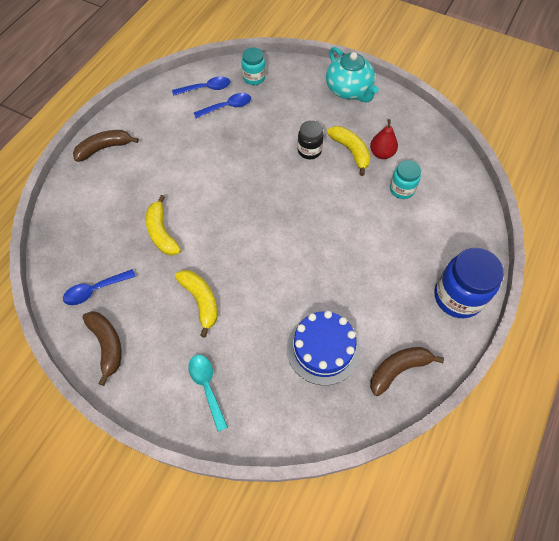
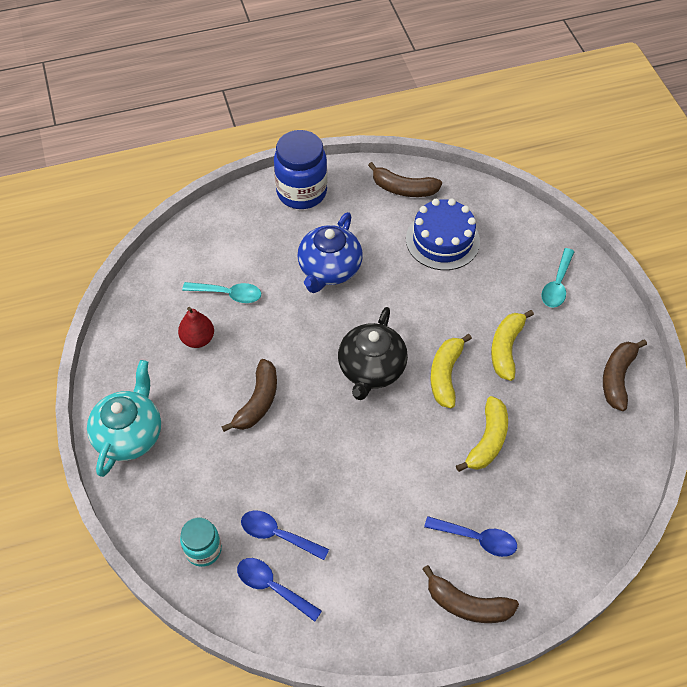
camera: 135 degrees left, 5 degrees down
blue spoon [63,269,136,305] -> blue spoon moved to [424,516,517,557]
black jar [297,121,324,159] -> brown banana [221,359,277,432]
yellow banana [327,126,371,176] -> yellow banana moved to [430,334,472,408]
turquoise jar [390,160,421,199] -> turquoise spoon [182,282,261,303]
none -> blue teapot [297,212,363,293]
none -> black teapot [338,307,408,400]

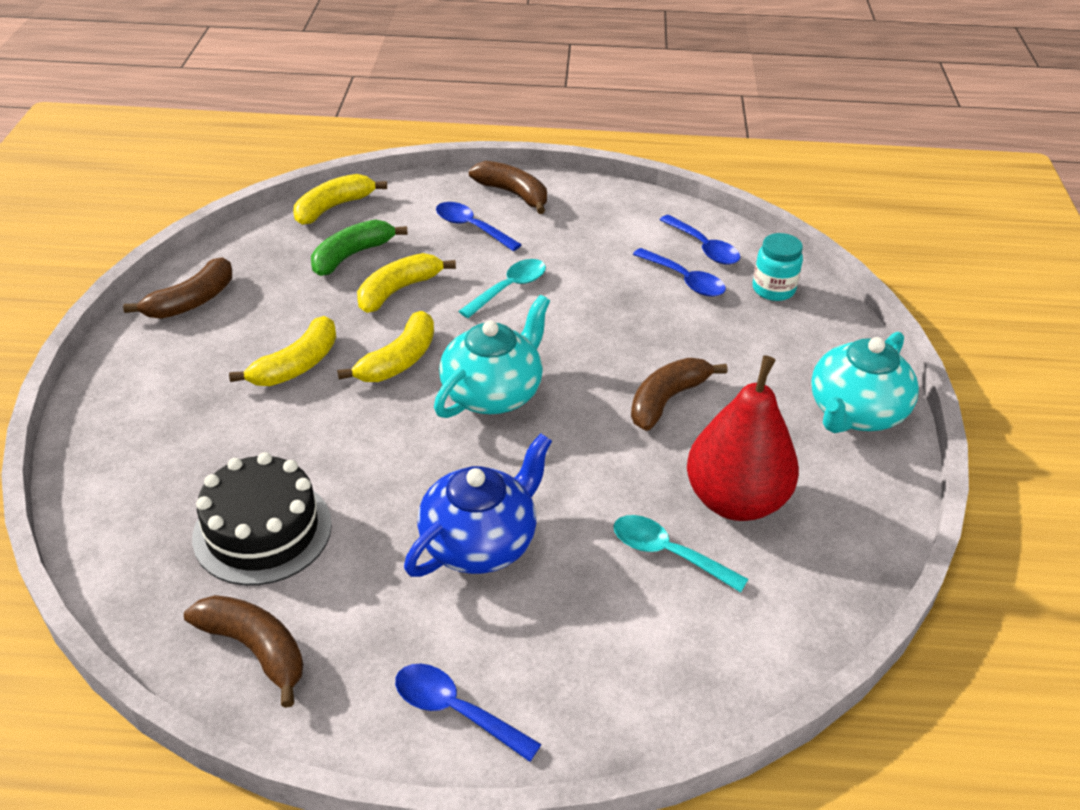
camera: 160 degrees left, 15 degrees down
red pear [178,307,214,348] -> red pear [687,355,799,521], size x1.84
blue jar [274,130,327,209] -> blue spoon [395,664,542,762]
black teapot [338,307,408,400] -> turquoise teapot [434,295,550,418]
blue cake [406,198,480,270] -> black cake [192,452,332,585]
turquoise spoon [541,248,575,308] -> turquoise spoon moved to [459,259,546,318]
none -> yellow banana [294,174,387,225]
none -> green banana [311,219,407,276]

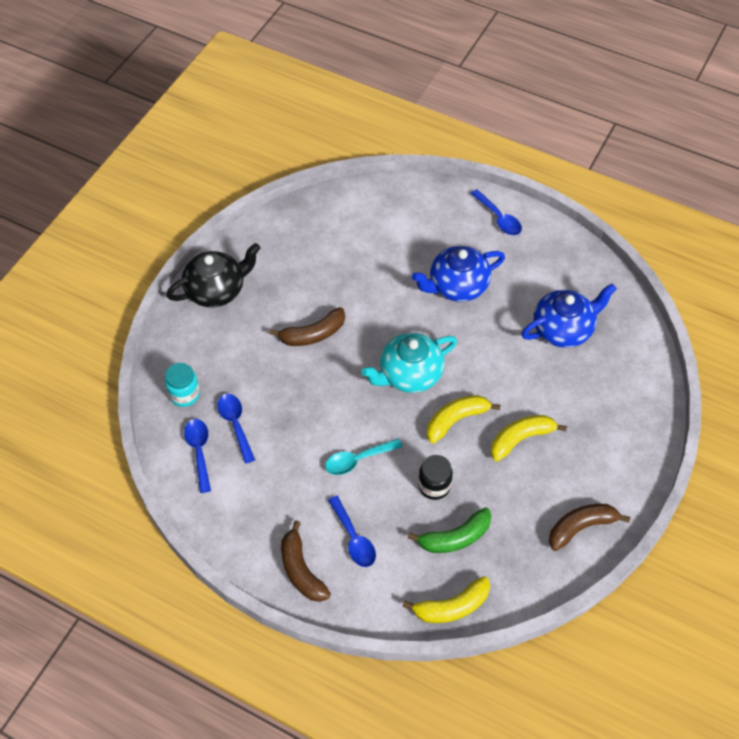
camera: 155 degrees left, 15 degrees up
brown banana [184,595,303,708] -> none
black cake [192,452,332,585] -> blue teapot [521,283,617,348]
yellow banana [357,253,456,313] -> black jar [418,455,453,500]
turquoise spoon [613,515,748,592] -> none
red pear [687,355,799,521] -> none
turquoise teapot [811,332,919,433] -> black teapot [166,243,260,307]

